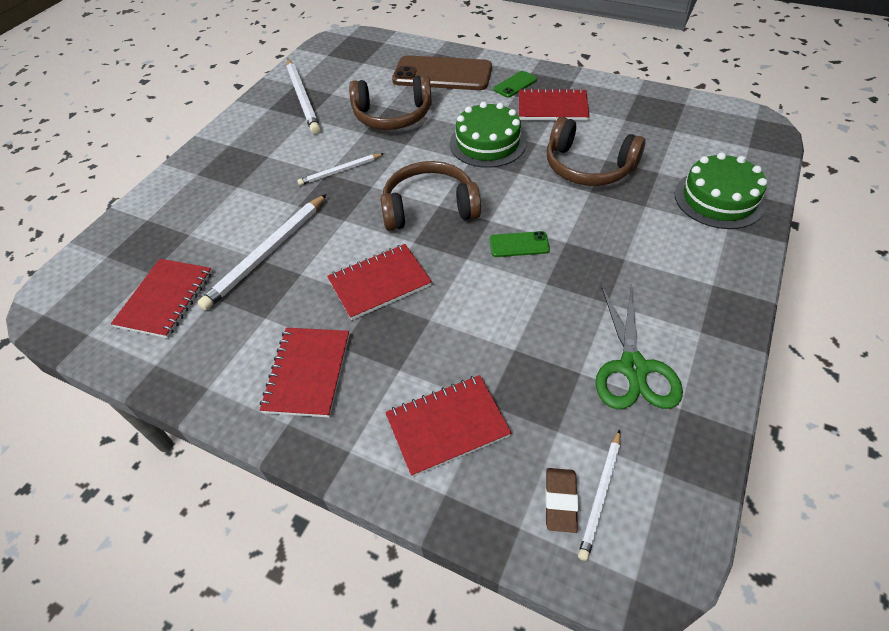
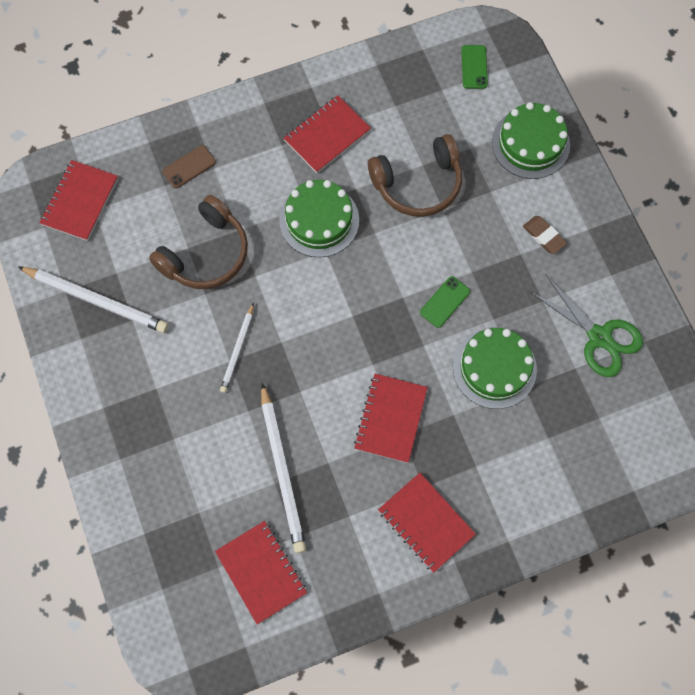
camera: 50 degrees left, 20 degrees up
brown headphones [381,161,481,231] -> none
red notebook [385,375,512,477] -> red notebook moved to [40,160,118,241]
brown phone [392,55,492,90] -> brown phone [163,145,216,188], size x0.45
green phone [493,71,537,98] -> green phone moved to [462,45,488,89]
brown eraser [545,468,578,533] -> brown eraser moved to [523,216,567,254]
white pencil [578,430,620,561] -> none
none -> green cake [453,328,537,409]

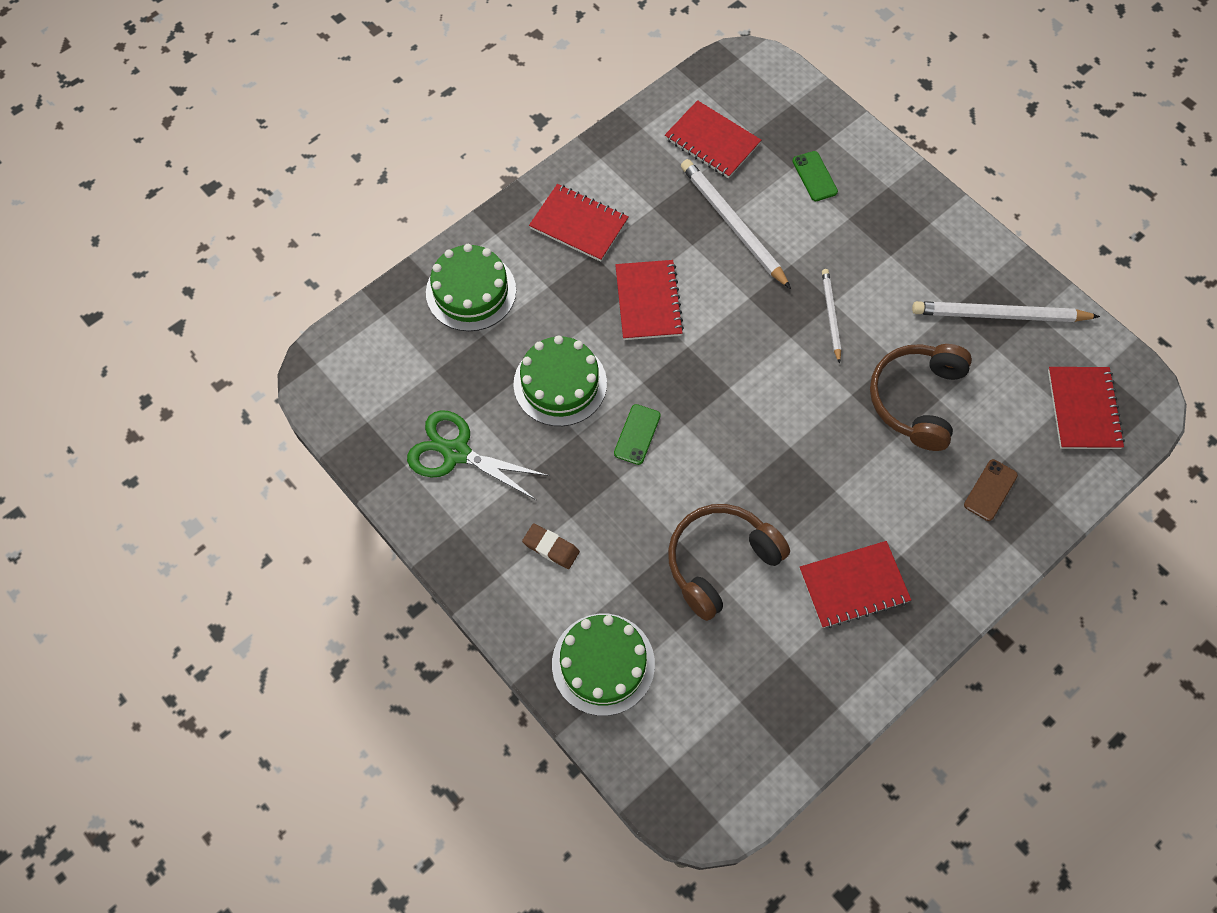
camera: 160 degrees right, 5 degrees down
green cake [279,180,359,257] -> green cake moved to [426,244,516,331]
red notebook [284,95,371,173] -> red notebook turned 45 degrees clockwise [800,541,911,628]
green phone [462,45,488,89] -> green phone moved to [792,151,838,201]

